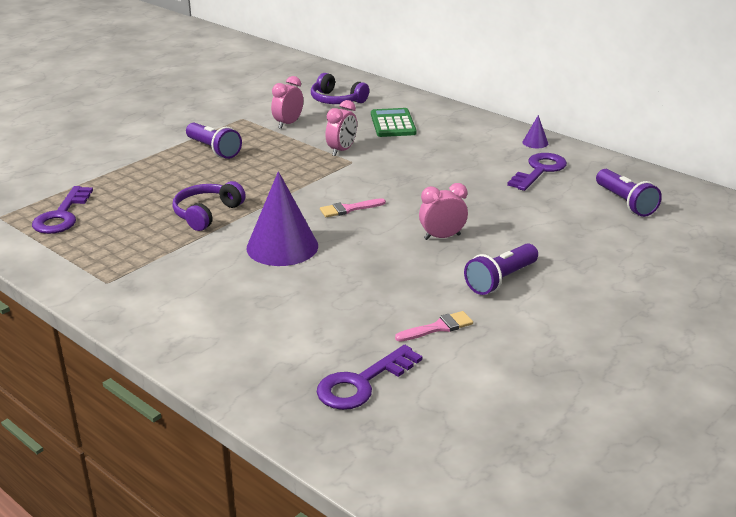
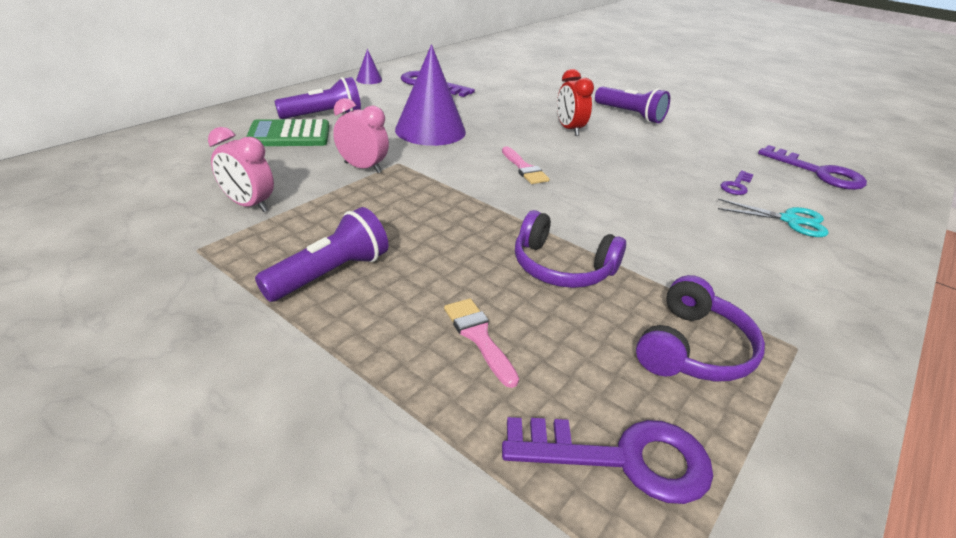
camera: 95 degrees left, 5 degrees up
purple cone [247,171,318,266] -> purple cone moved to [395,44,466,146]
purple headphones [311,73,369,104] -> purple headphones moved to [636,275,765,382]
pink brush [395,311,473,342] -> pink brush moved to [444,298,519,388]
pink clock [419,183,468,240] -> red clock [557,69,594,136]
purple flashlight [596,169,662,217] -> purple flashlight moved to [274,77,361,119]
none -> turquoise scissors [718,199,829,237]
none -> purple key [720,170,754,195]

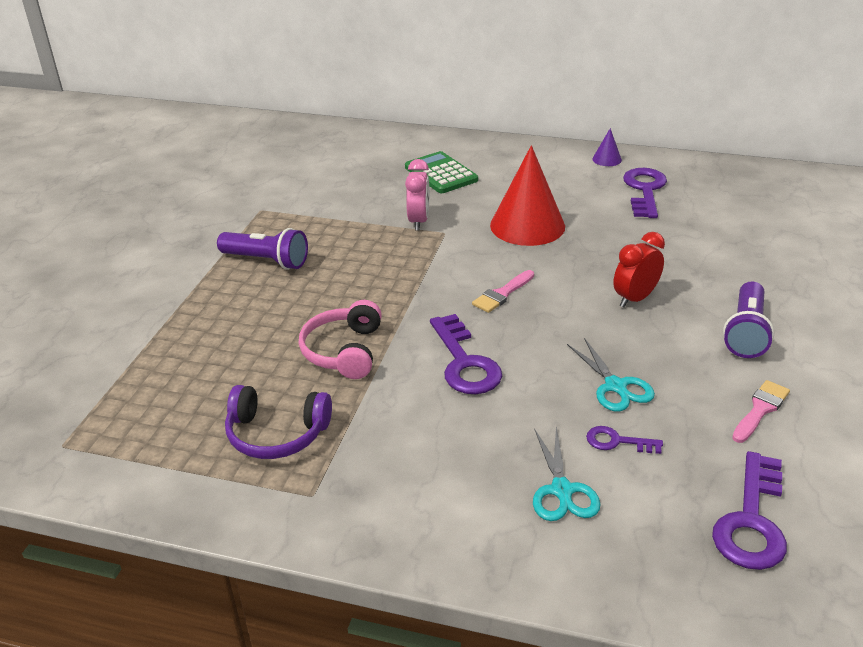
camera: 70 degrees right, 0 degrees up
pink clock [208,127,274,212] -> none
purple flashlight [274,77,361,119] -> none
purple cone [395,44,466,146] -> red cone [490,145,565,246]
pink brush [444,298,519,388] -> pink brush moved to [732,380,790,443]
purple key [502,417,713,504] -> purple key moved to [430,314,502,394]
purple headphones [515,210,626,288] -> pink headphones [299,300,382,379]
none -> turquoise scissors [567,338,655,412]

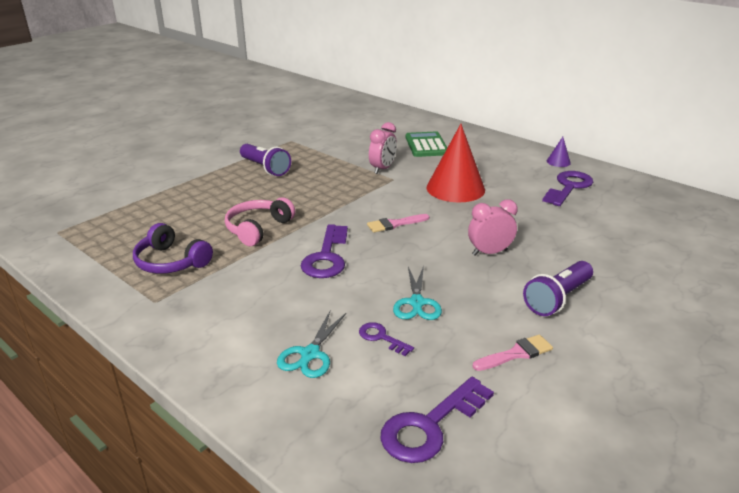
camera: 25 degrees right, 5 degrees down
red clock [613,232,665,308] -> pink clock [468,199,518,256]

